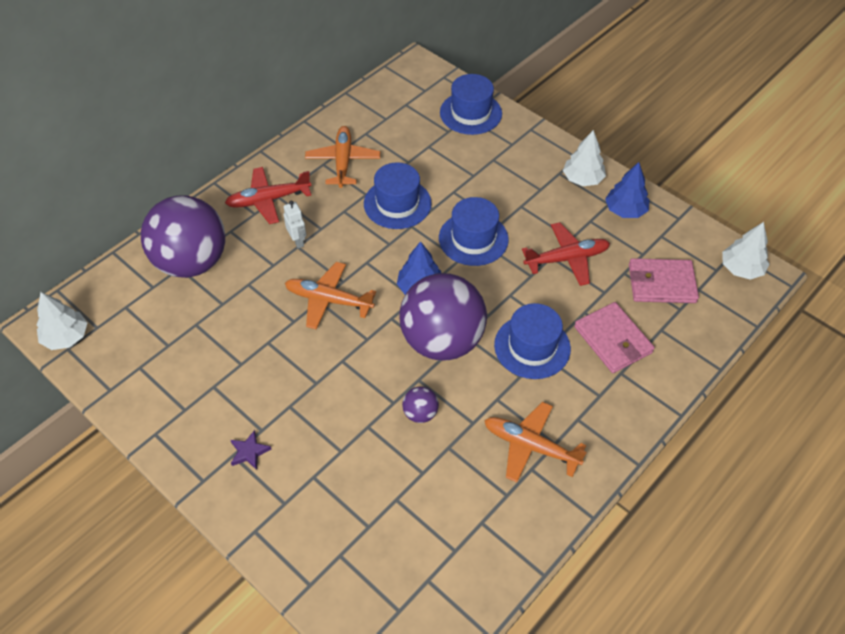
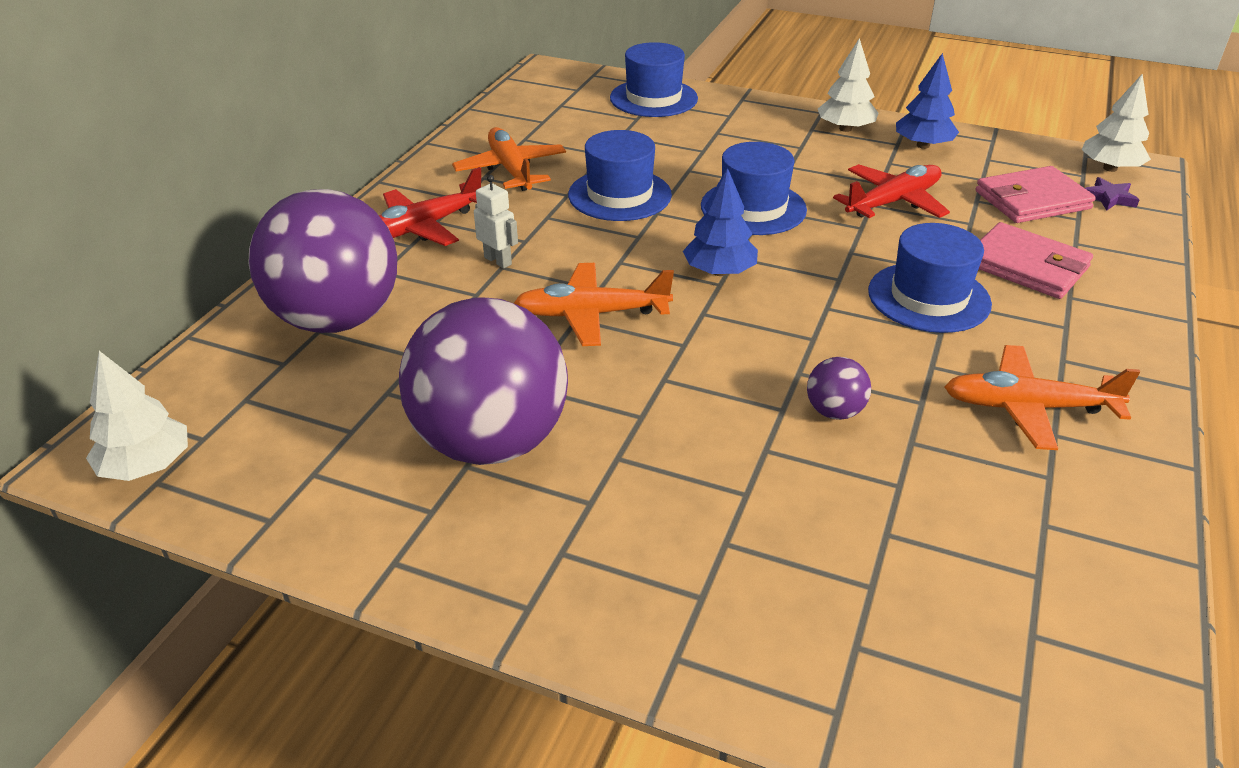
camera: 20 degrees left, 15 degrees down
purple star [231,430,272,470] -> purple star moved to [1085,177,1139,210]
purple ball [400,273,487,361] -> purple ball moved to [399,297,568,465]

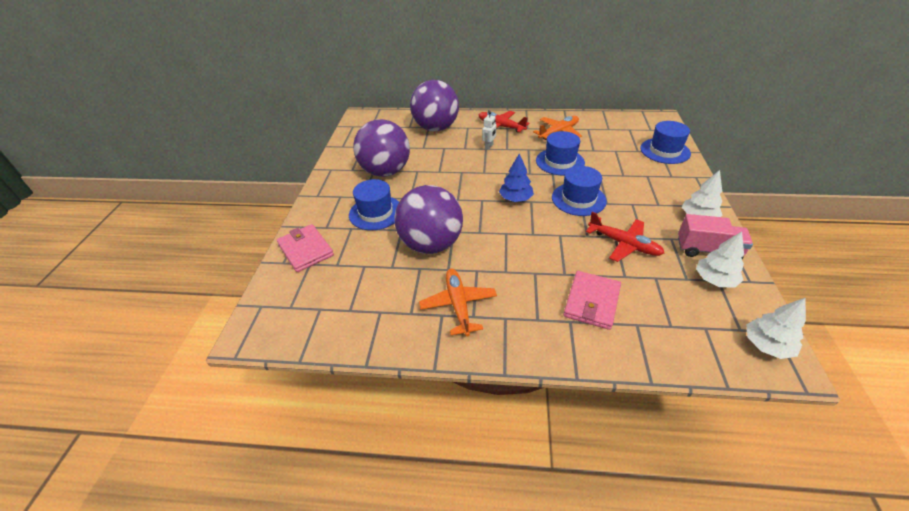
camera: 75 degrees right, 5 degrees up
white tree [86,351,188,481] -> white tree moved to [696,232,744,287]
orange plane [514,263,674,346] -> none
purple ball [807,357,871,420] -> purple ball [394,185,463,254], size x2.49
blue hat [868,223,992,333] -> blue hat moved to [349,179,399,230]
blue tree [896,53,959,149] -> pink truck [678,214,753,259]
pink wallet [976,166,1096,223] -> pink wallet moved to [277,224,334,272]
purple star [1085,177,1139,210] -> none

